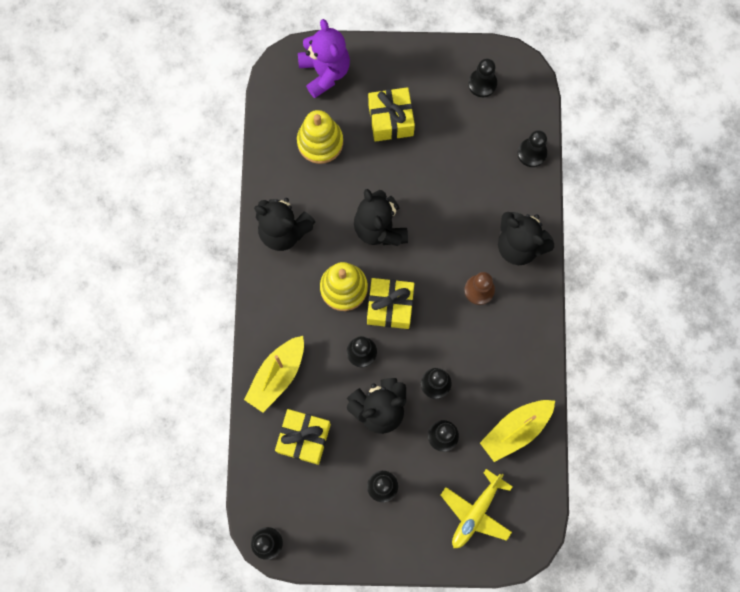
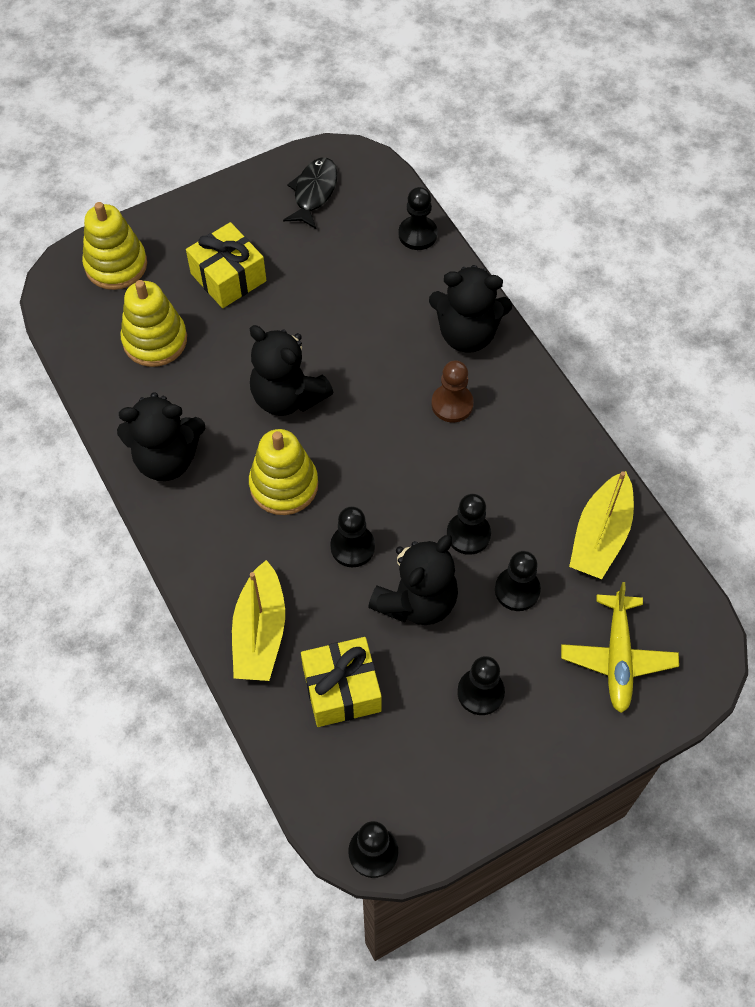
camera: 30 degrees left, 15 degrees down
purple teddy bear [298,19,350,98] -> yellow stacking toy [82,202,147,290]
yellow gift [367,278,414,329] -> none
black pawn [468,58,497,97] -> black fish [283,158,338,229]

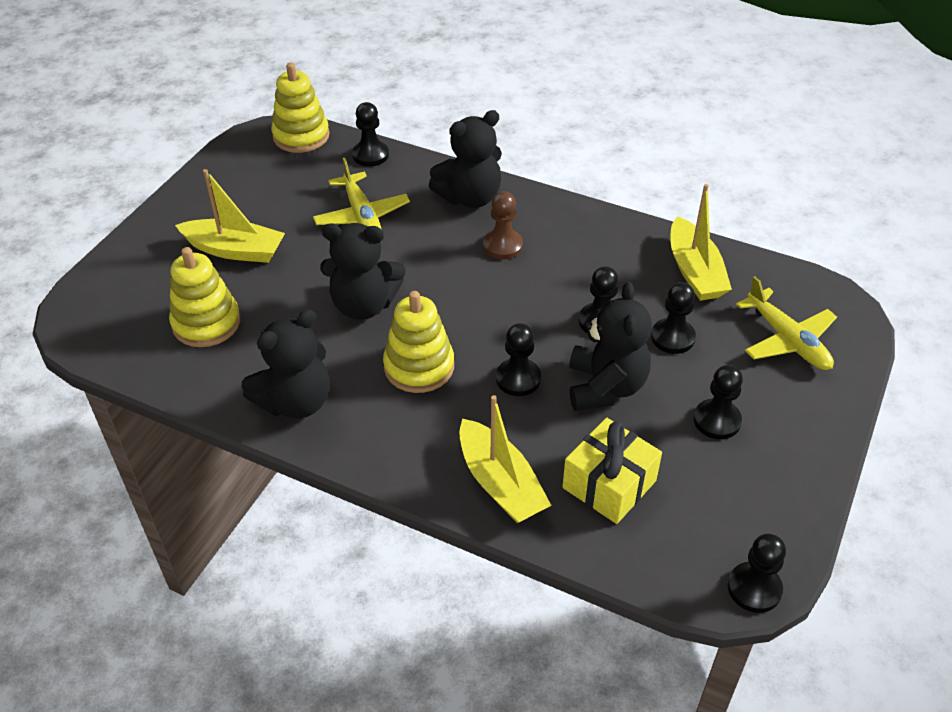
camera: 35 degrees left, 15 degrees down
yellow stacking toy [82,202,147,290] -> yellow stacking toy moved to [271,63,330,153]
yellow gift [186,222,266,308] -> yellow boat [175,169,285,263]
black fish [283,158,338,229] -> none
none -> yellow plane [313,158,410,230]

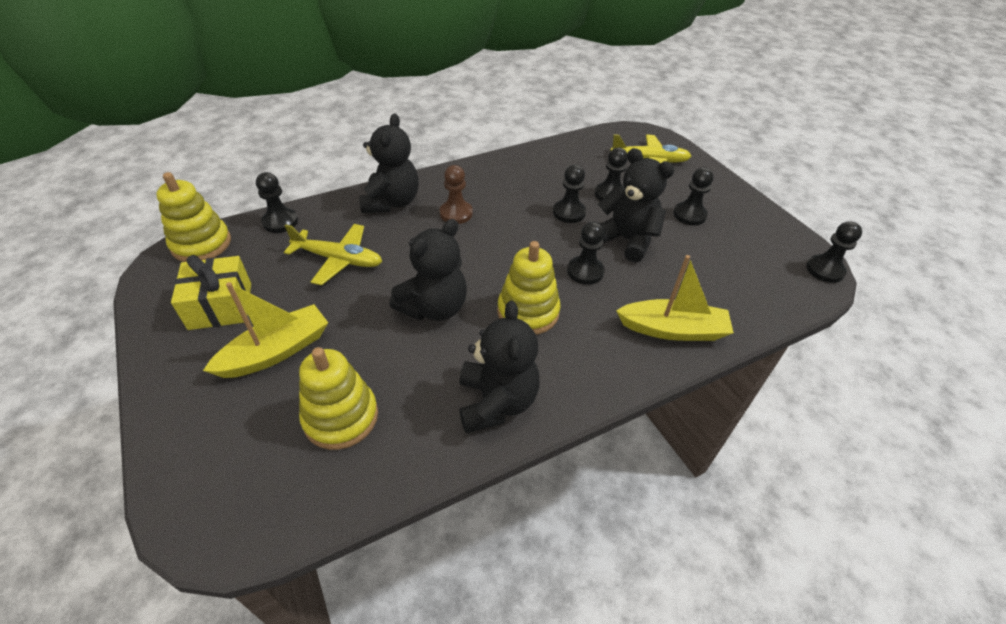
camera: 55 degrees left, 0 degrees up
yellow gift [562,418,662,524] -> yellow gift moved to [171,255,251,330]
yellow boat [670,184,732,301] -> none

